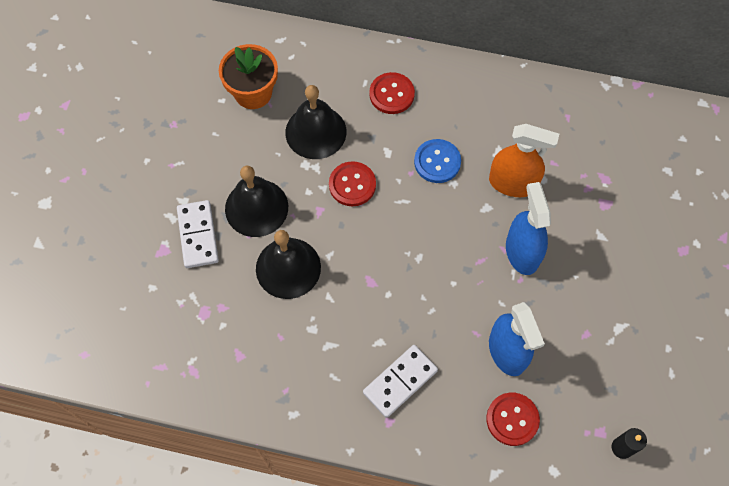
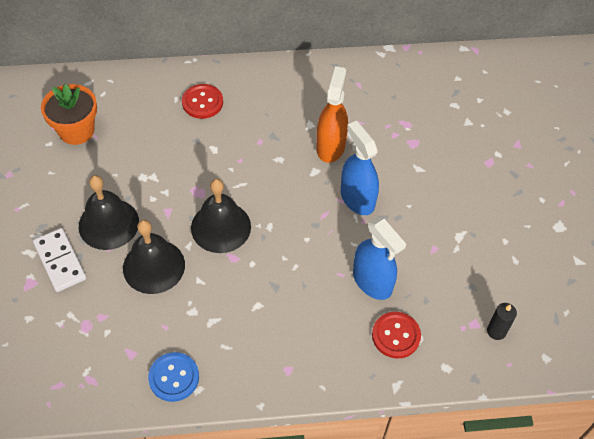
camera: 20 degrees left, 10 degrees down
black bell [285,85,346,159] -> black bell moved to [191,179,251,253]
red button [329,161,376,206] -> none
white domino [363,345,438,418] -> none
blue button [414,139,461,183] -> blue button moved to [148,352,199,402]
orange spray bottle [489,124,559,197] -> orange spray bottle turned 75 degrees counterclockwise [316,66,348,163]

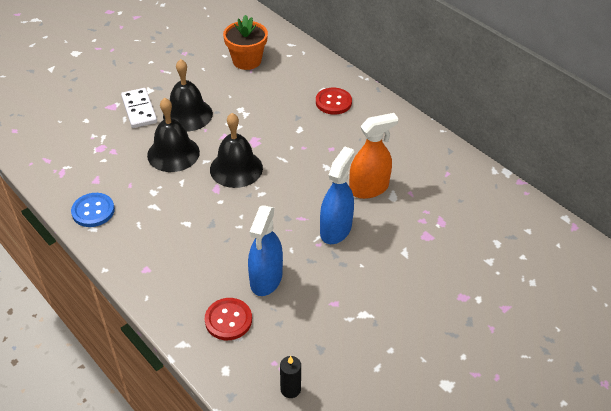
camera: 55 degrees right, 10 degrees down
white domino [33,228,86,292] -> white domino turned 45 degrees counterclockwise [121,88,157,128]

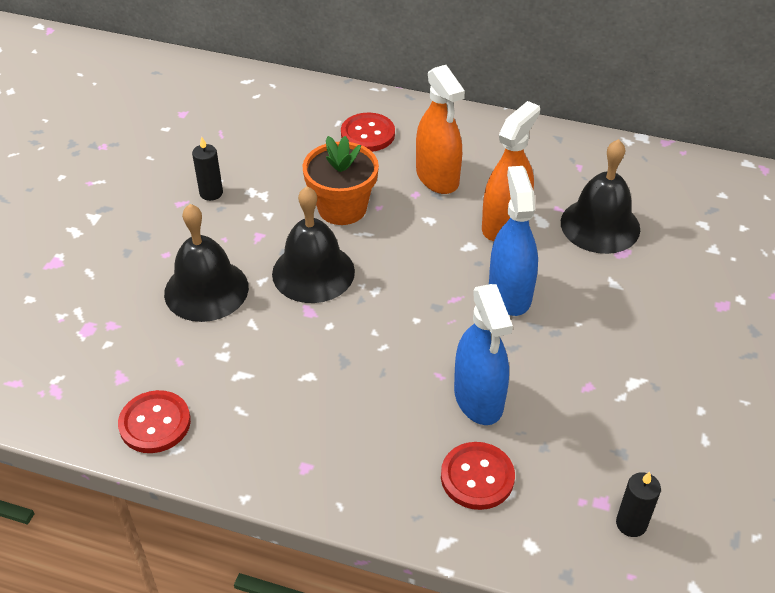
camera: 30 degrees left, 0 degrees up
blue button [71,193,115,227] -> red button [118,390,191,453]
white domino [121,88,157,128] -> none
black bell [163,59,213,132] -> black bell moved to [561,139,640,254]
orange flower pot [223,15,268,70] -> orange flower pot moved to [302,136,379,225]
none -> black candle [192,137,223,201]
none -> orange spray bottle [416,65,465,194]

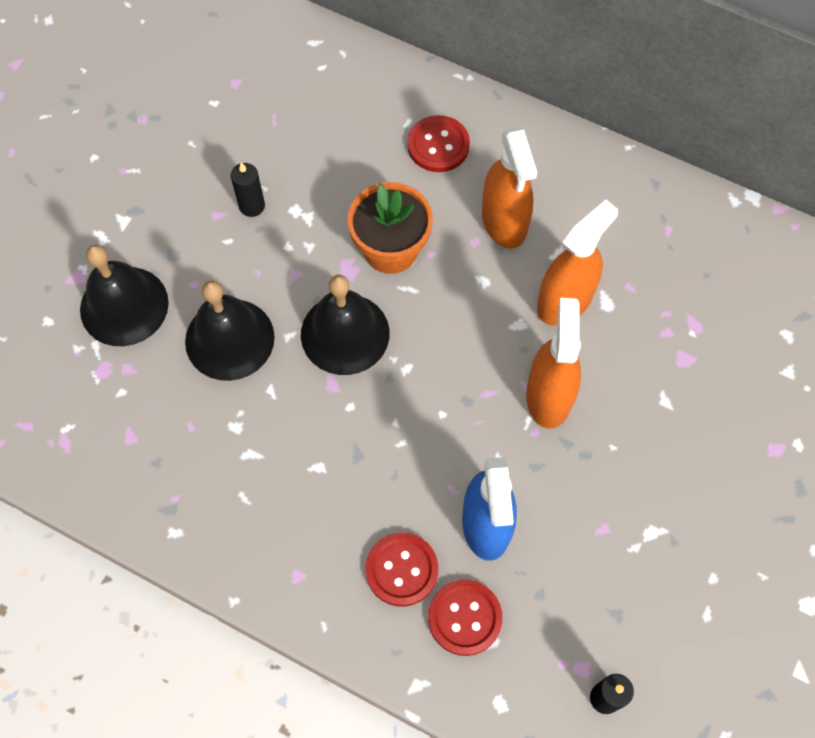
camera: 10 degrees right, 20 degrees up
red button [118,390,191,453] -> red button moved to [365,533,438,607]
blue spray bottle [489,166,538,316] -> orange spray bottle [526,298,581,429]
black bell [561,139,640,254] -> black bell moved to [80,245,169,346]

